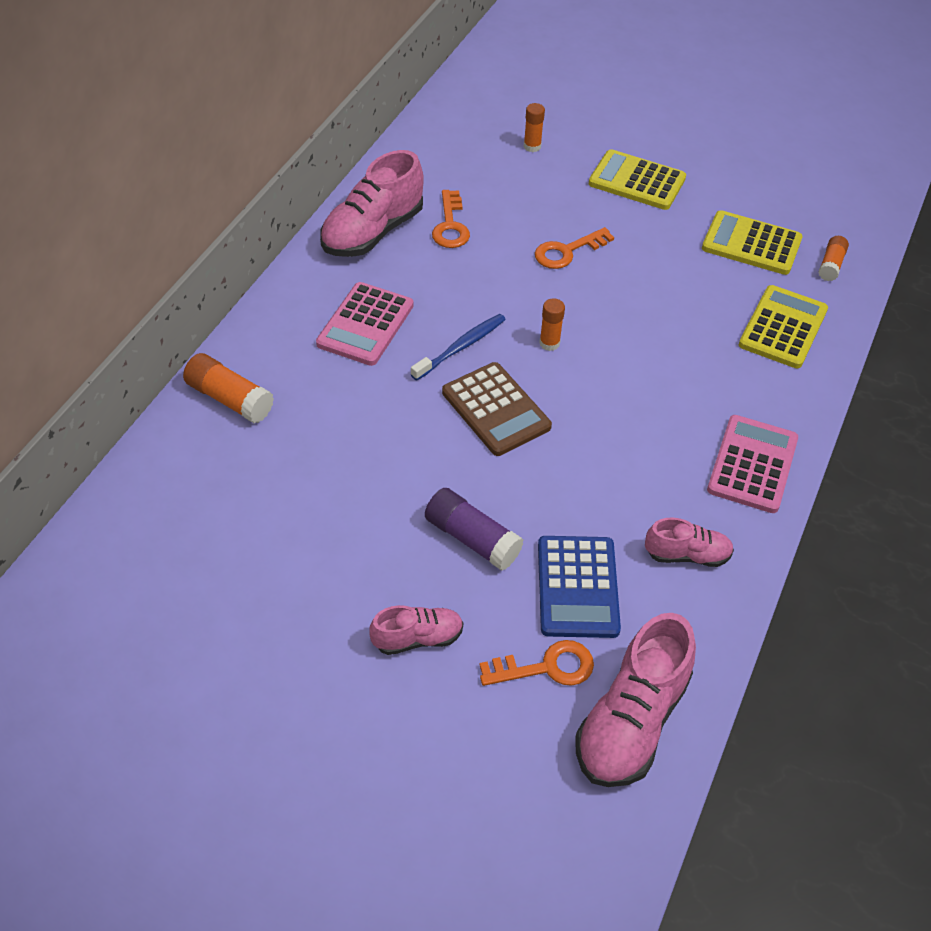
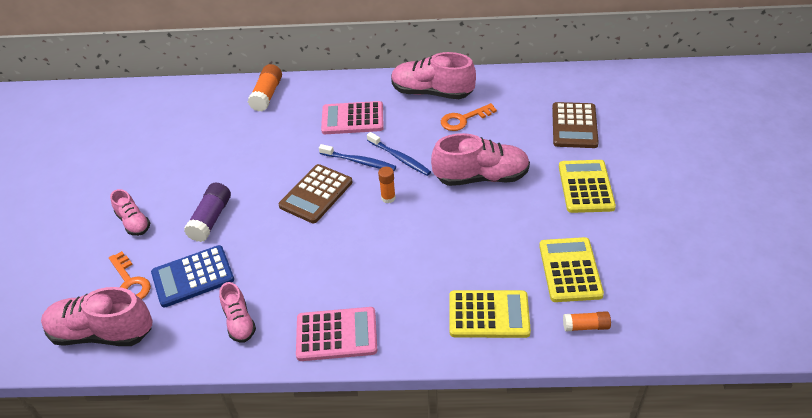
camera: 70 degrees right, 5 degrees down
orange glue stick [523,103,545,152] -> brown calculator [552,102,599,148]
orange key [535,227,614,269] -> pink shoe [431,133,530,186]
none -> blue toothbrush [367,132,431,176]

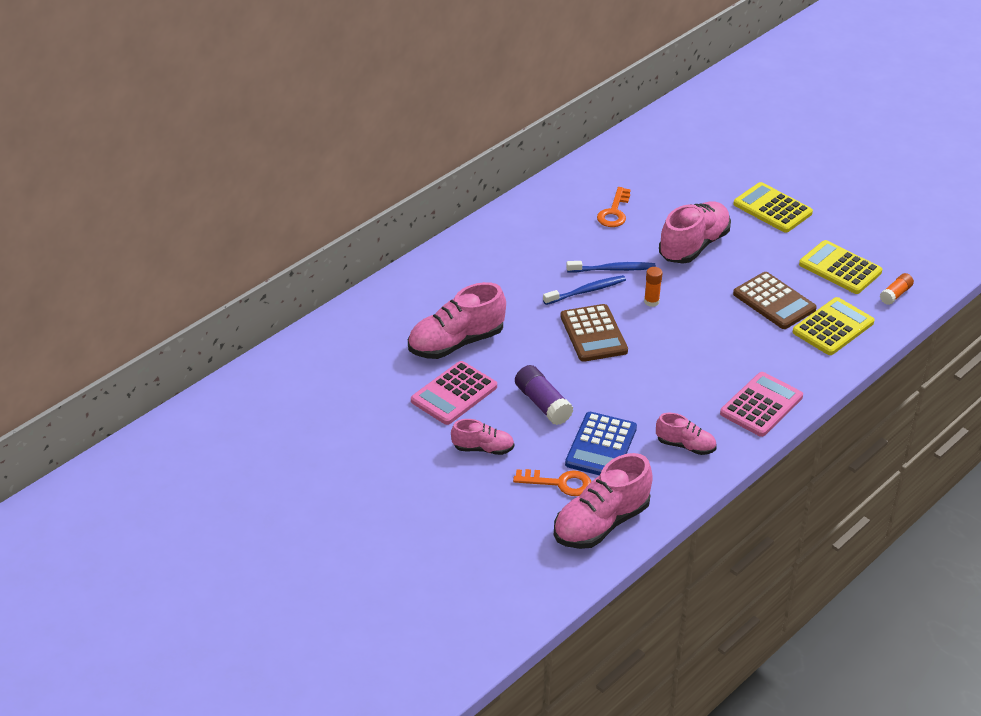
camera: 50 degrees left, 5 degrees down
orange glue stick [248,64,282,112] -> none
pink calculator [321,101,384,134] -> pink calculator moved to [411,361,497,425]
pink shoe [391,52,476,99] -> pink shoe moved to [408,282,506,359]
brown calculator [552,102,599,148] -> brown calculator moved to [733,272,817,329]

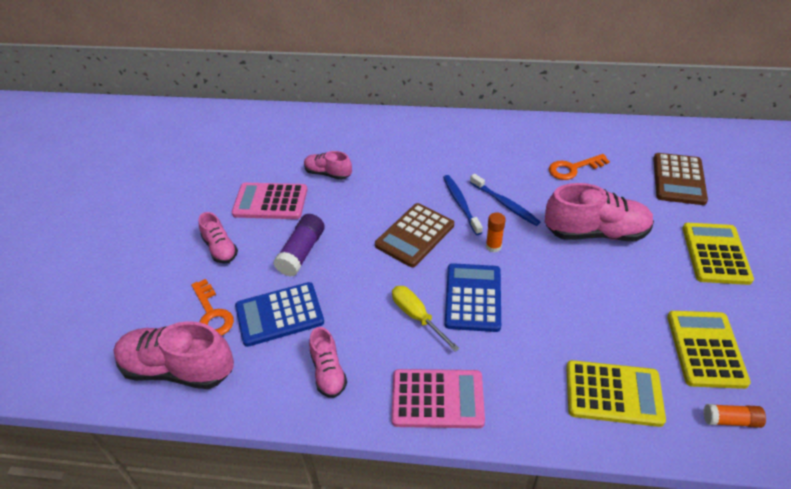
camera: 55 degrees right, 5 degrees up
pink shoe [408,282,506,359] -> pink shoe [304,151,352,180], size x0.55
blue toothbrush [543,275,626,305] -> blue toothbrush turned 135 degrees counterclockwise [443,175,483,235]
brown calculator [733,272,817,329] -> brown calculator moved to [653,153,708,205]
none -> yellow screwdriver [392,286,460,352]
none -> blue calculator [445,263,501,332]

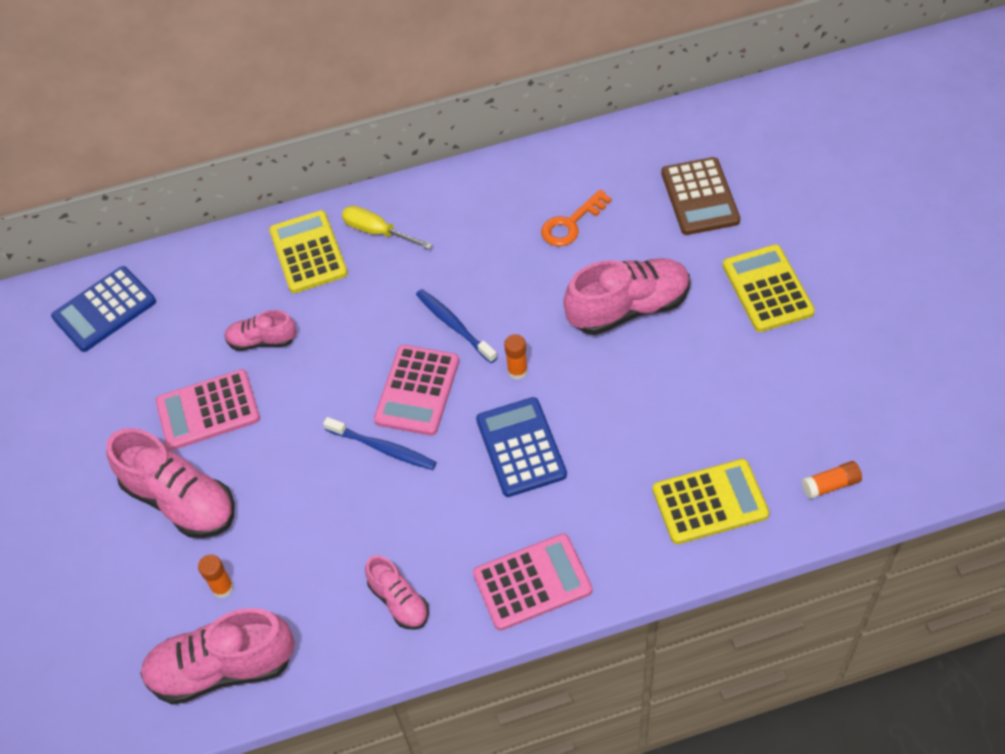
camera: 20 degrees left, 10 degrees up
orange key [191,279,234,336] -> orange glue stick [198,555,234,598]
pink shoe [198,212,238,264] -> pink shoe [106,428,235,538], size x1.81
blue calculator [235,282,324,347] -> blue calculator moved to [51,266,156,352]
purple glue stick [273,214,325,277] -> none
brown calculator [375,203,454,267] -> pink calculator [374,345,459,436]
yellow screwdriver [392,286,460,352] -> yellow screwdriver moved to [342,206,433,249]
blue toothbrush [470,174,540,226] -> blue toothbrush moved to [323,417,437,470]
yellow calculator [667,311,751,389] -> yellow calculator moved to [269,210,348,293]

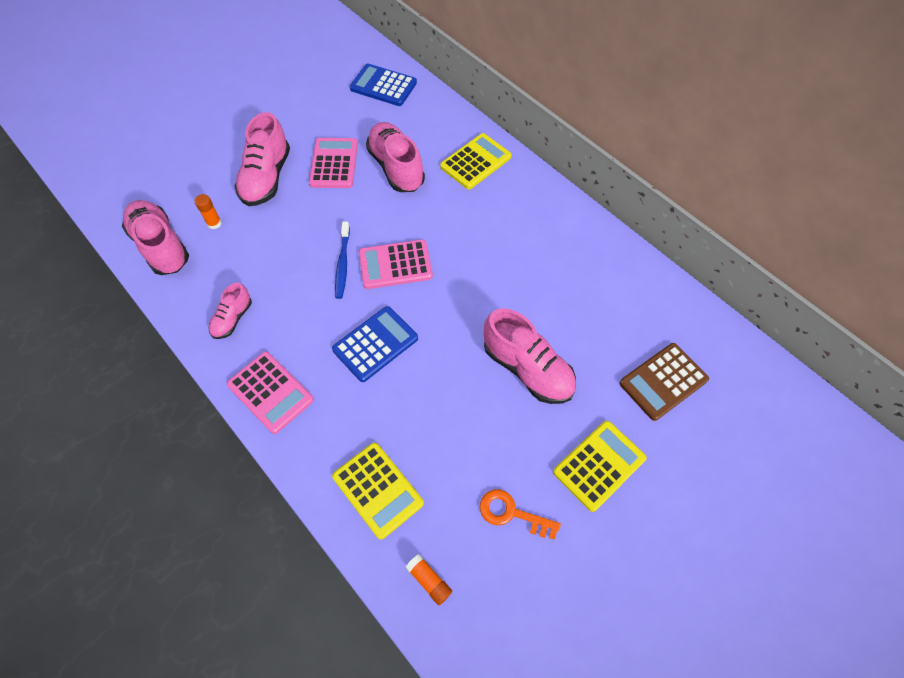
camera: 60 degrees right, 5 degrees up
pink calculator [155,369,260,450] -> pink calculator turned 45 degrees clockwise [309,138,358,188]
pink shoe [224,310,297,351] -> pink shoe [366,122,425,192], size x1.81
yellow screwdriver [342,206,433,249] -> none
blue toothbrush [416,289,497,363] -> none
orange glue stick [504,334,528,380] -> none
orange key [541,190,612,246] -> orange key moved to [480,489,561,540]

